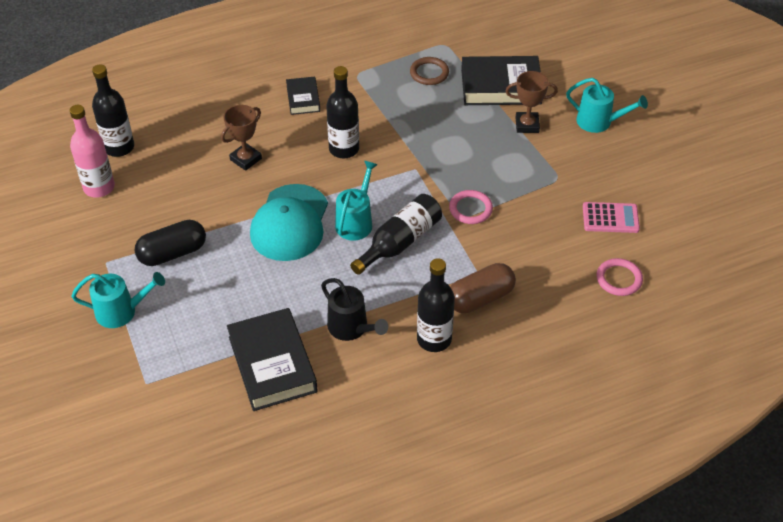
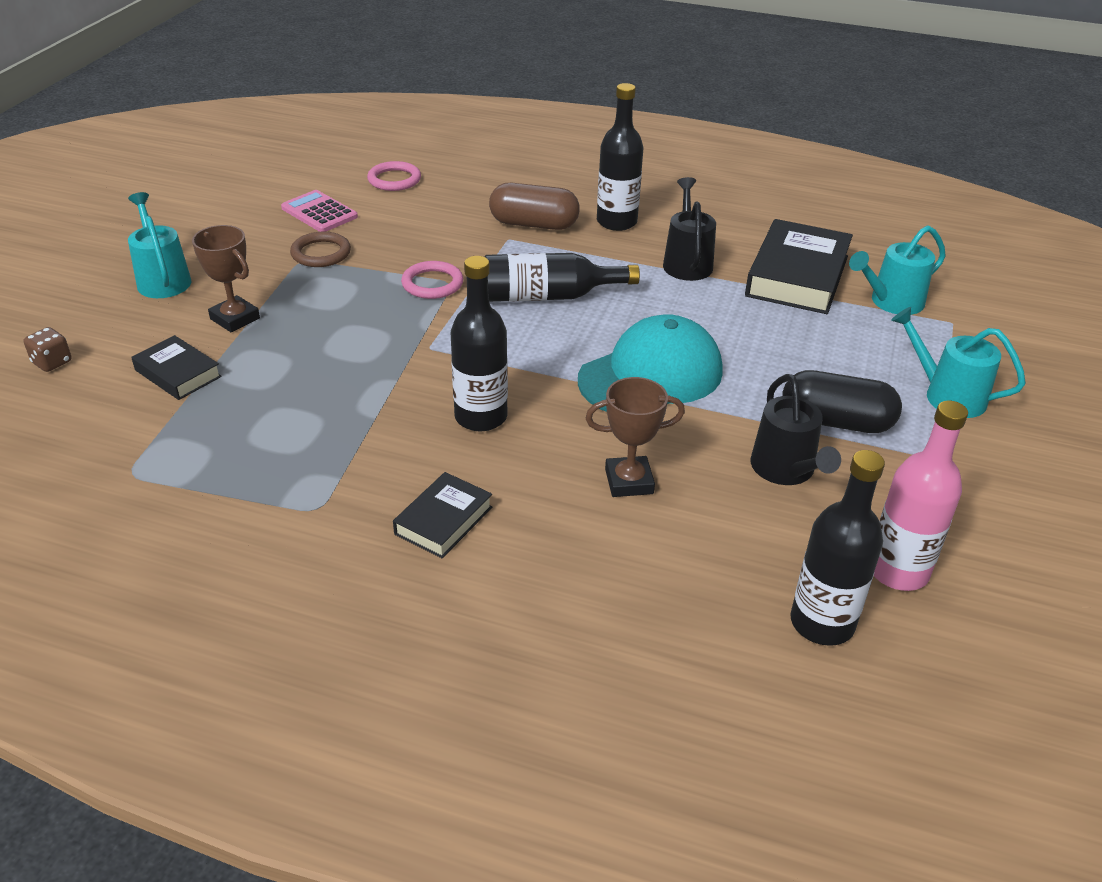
camera: 140 degrees left, 10 degrees down
turquoise watering can [335,161,378,241] -> turquoise watering can moved to [849,226,946,315]
brown ring [410,57,449,85] -> brown ring moved to [290,232,351,267]
black book [461,56,542,105] -> black book [132,335,222,400], size x0.55
none -> brown dice [24,327,71,372]
none -> black watering can [751,374,841,485]

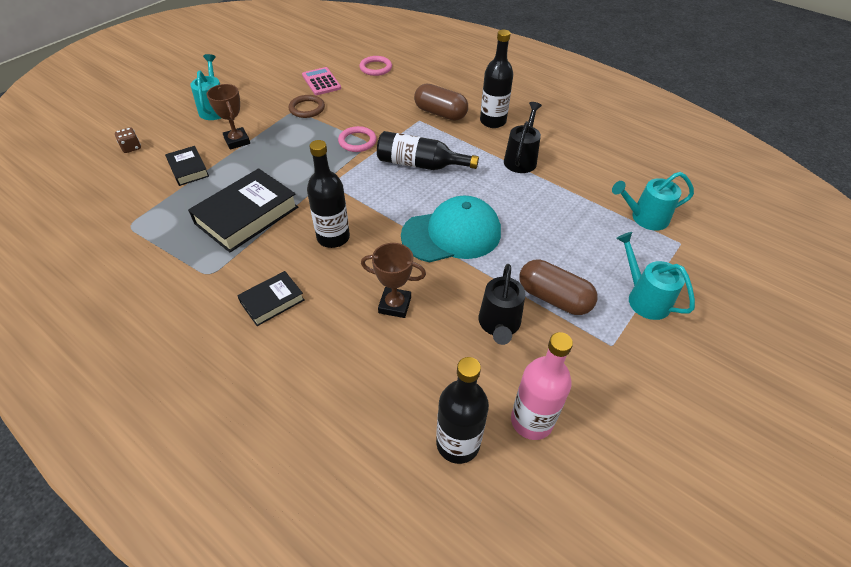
camera: 20 degrees right, 10 degrees up
black book [745,219,853,314] -> black book moved to [188,168,298,252]
black capsule [782,370,902,433] -> brown capsule [519,259,597,315]

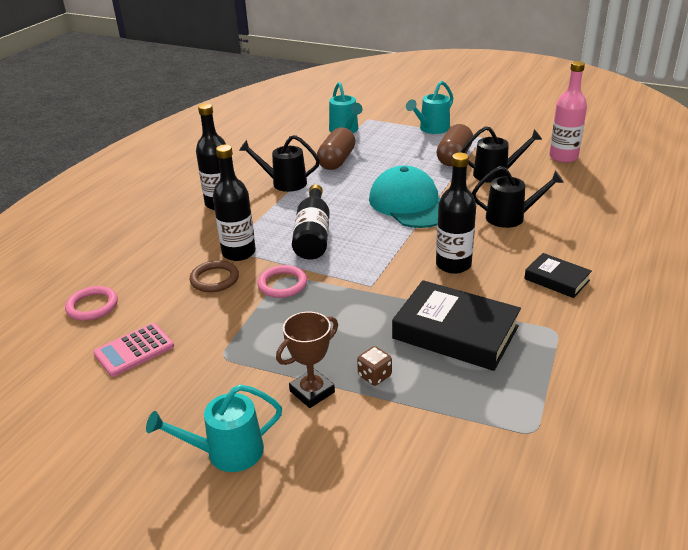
camera: 100 degrees left, 15 degrees down
brown dice [115,127,141,153] -> brown dice moved to [357,346,392,386]
black book [165,146,209,186] -> none
brown ring [289,95,325,118] -> brown ring moved to [190,260,239,292]
brown trophy [361,243,426,318] -> black watering can [472,166,564,228]
brown capsule [414,84,468,121] -> brown capsule moved to [317,127,355,170]
black bottle [436,357,489,464] -> black bottle moved to [213,145,256,261]

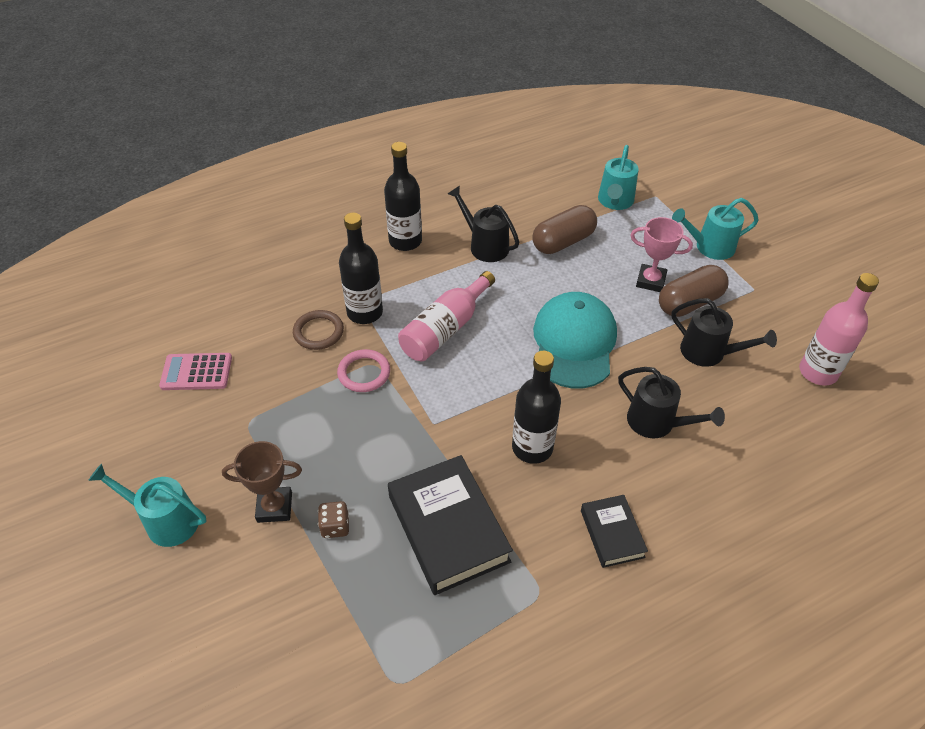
camera: 35 degrees right, 15 degrees up
pink ring [65,286,118,321] -> none
black bottle [292,184,330,260] -> pink bottle [398,271,495,361]
none -> pink trophy [630,217,693,292]

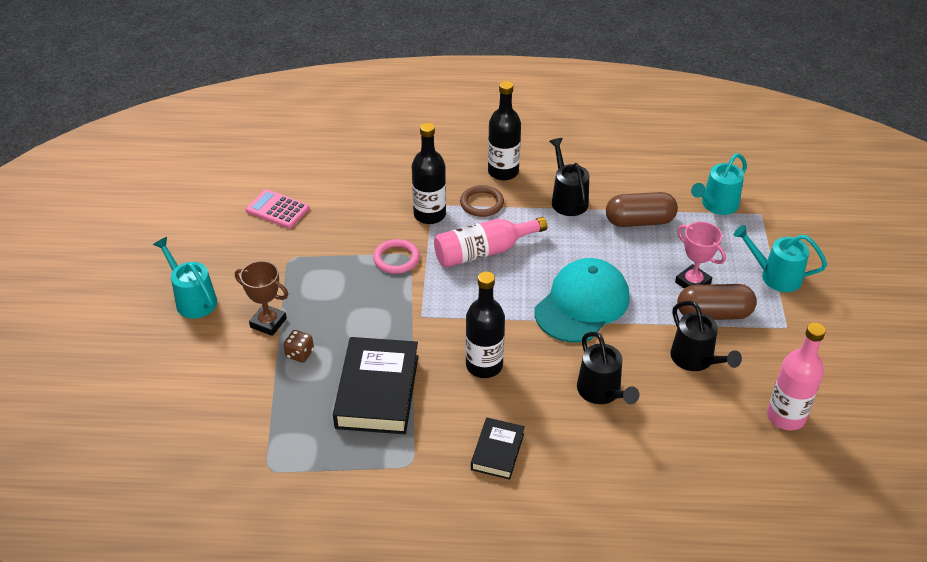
camera: 30 degrees right, 5 degrees down
brown ring [293,310,344,350] -> brown ring moved to [460,185,504,217]

